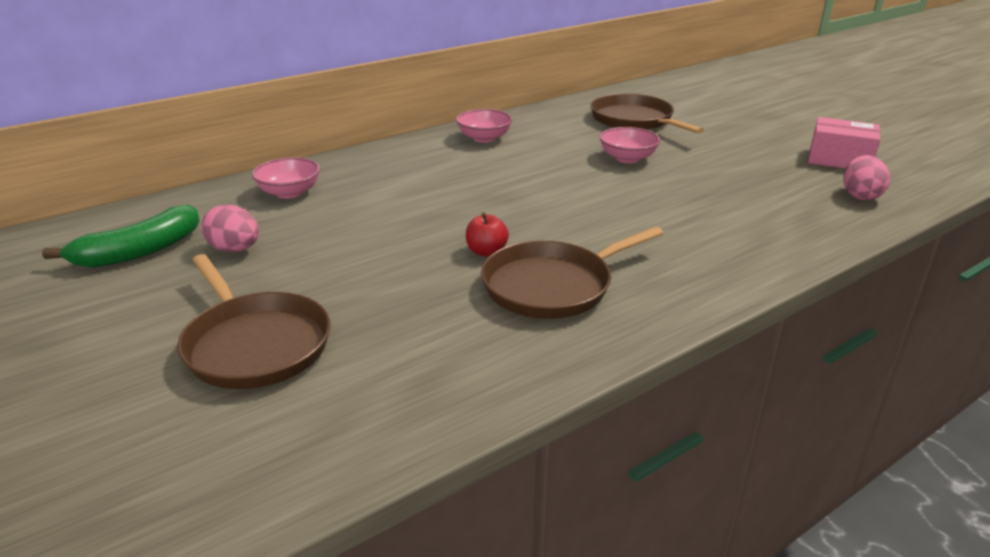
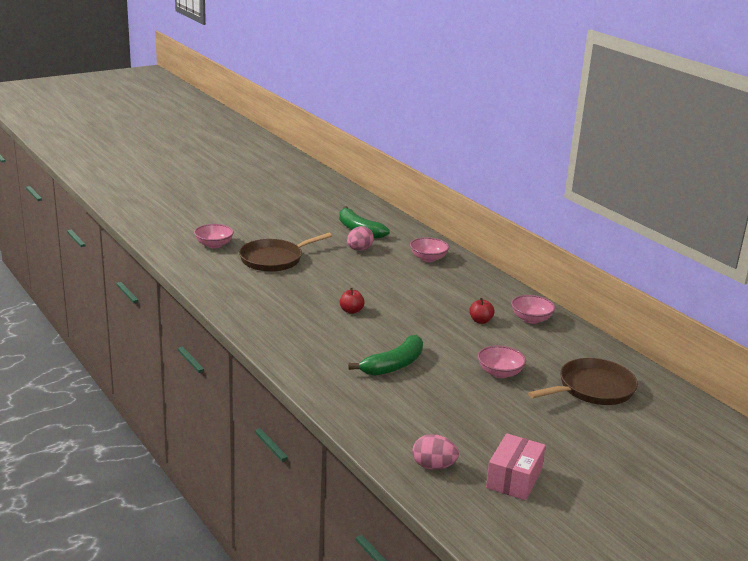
camera: 90 degrees right, 5 degrees down
brown pan [481,226,664,319] -> none
none -> pink bowl [194,224,234,248]
none -> green banana [348,335,423,376]
none -> red apple [469,298,494,324]

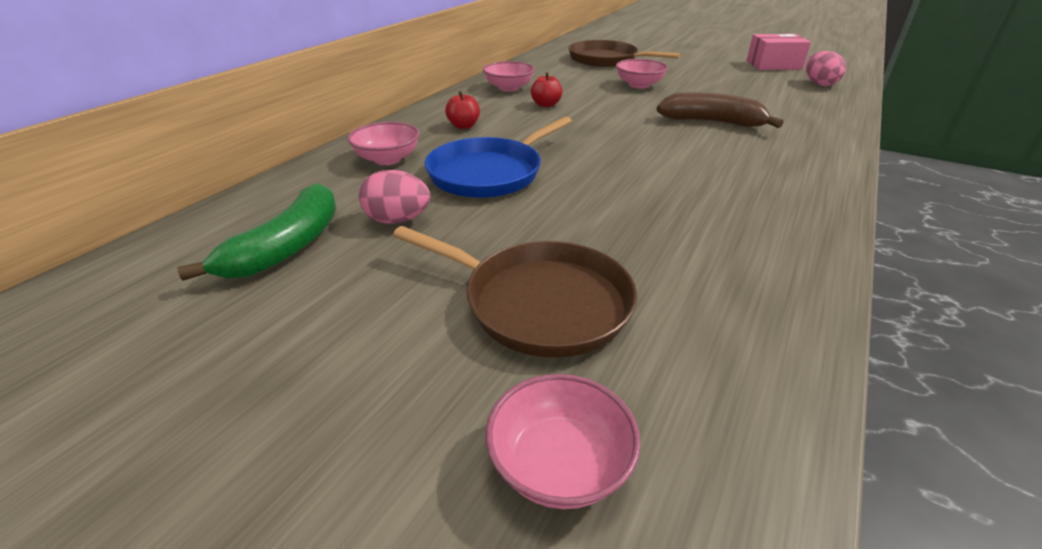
camera: 115 degrees left, 10 degrees up
red apple [340,288,365,314] -> red apple moved to [445,91,480,129]
green banana [348,335,423,376] -> brown banana [656,92,783,128]
none -> blue pan [424,116,572,198]

